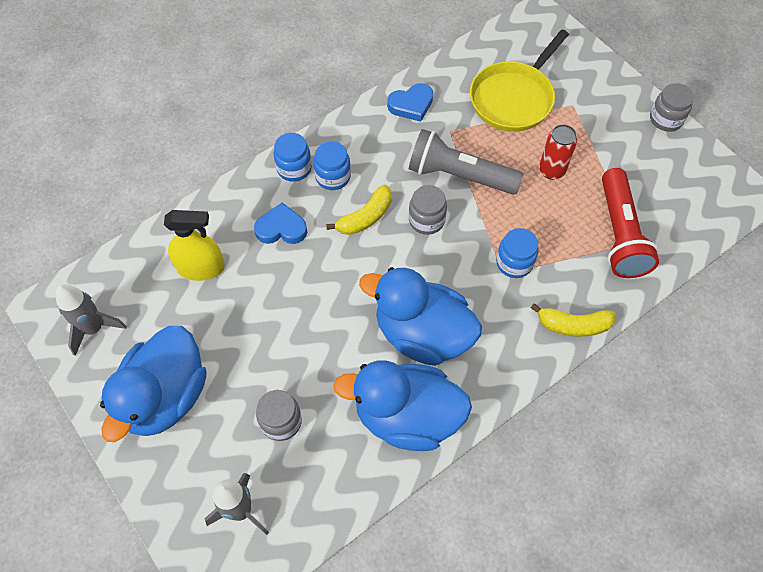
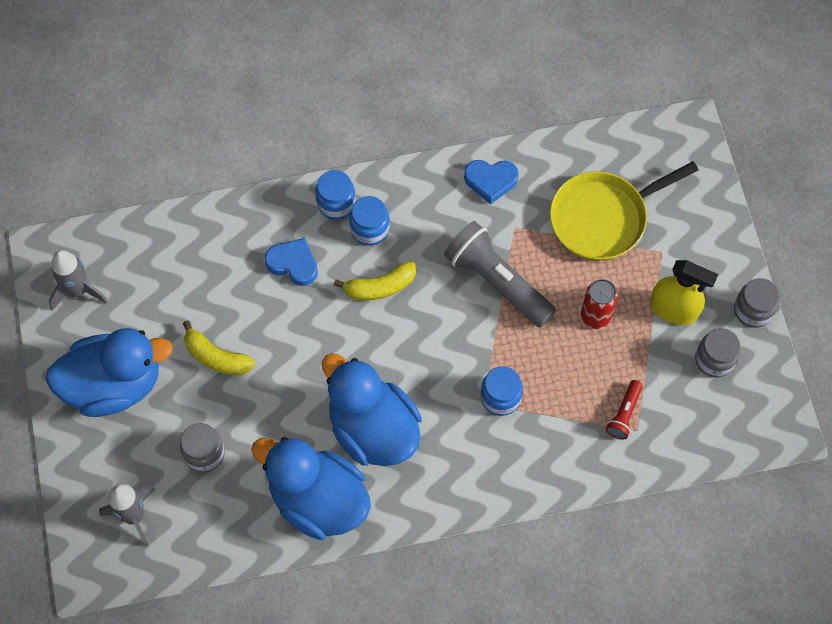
camera: 25 degrees right, 5 degrees up
blue duck [100,326,207,442] -> blue duck turned 150 degrees counterclockwise [46,328,173,417]
yellow spray bottle [164,210,225,281] -> yellow spray bottle moved to [650,260,718,325]
grey jar [409,185,447,235] -> grey jar moved to [695,328,740,378]
yellow banana [531,303,616,337] -> yellow banana moved to [183,320,255,375]
red flashlight [602,168,659,278] -> red flashlight [606,380,643,440], size x0.48

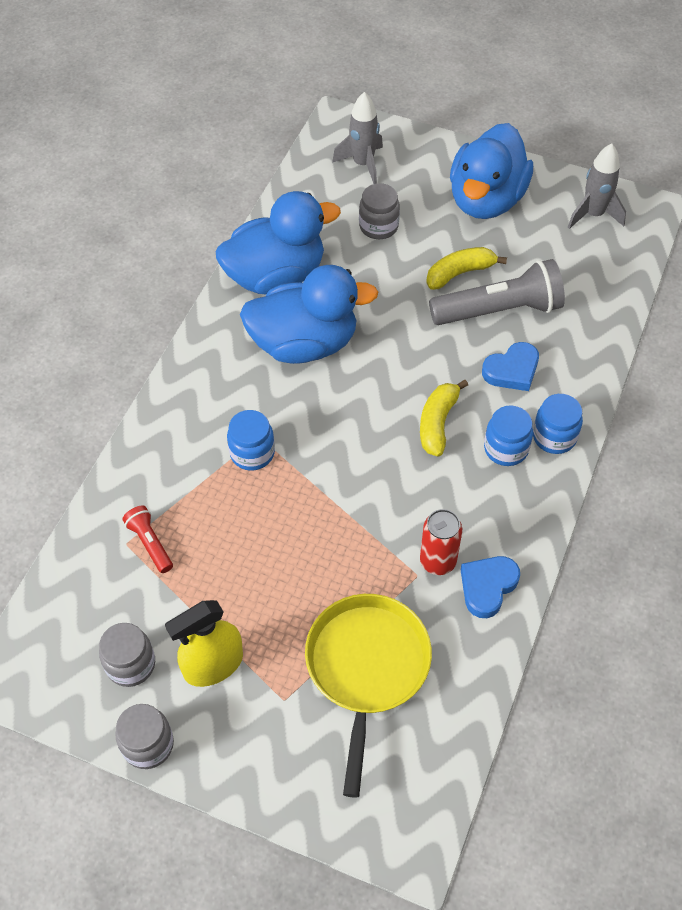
camera: 125 degrees right, 10 degrees down
grey flashlight [444,221,556,328] -> grey flashlight moved to [429,259,565,325]
red can [581,279,618,329] -> red can moved to [420,509,462,575]

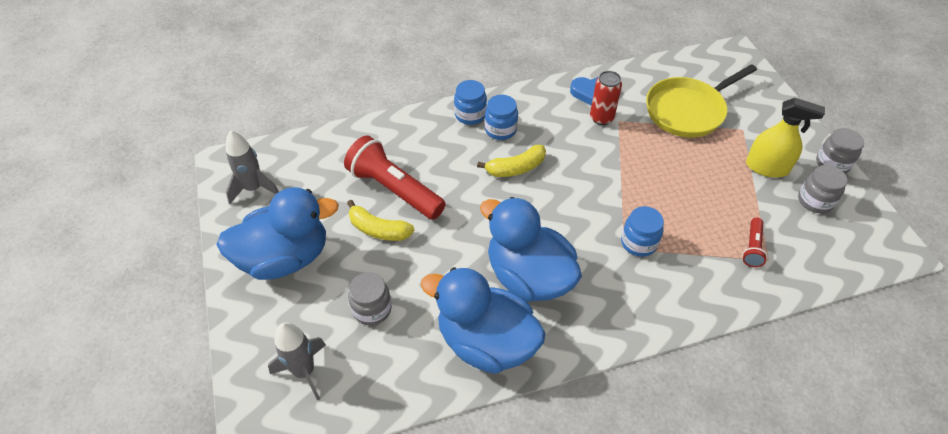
camera: 130 degrees left, 5 degrees down
grey flashlight [429,259,565,325] -> red flashlight [344,135,446,220]
blue heart [482,342,539,391] -> none

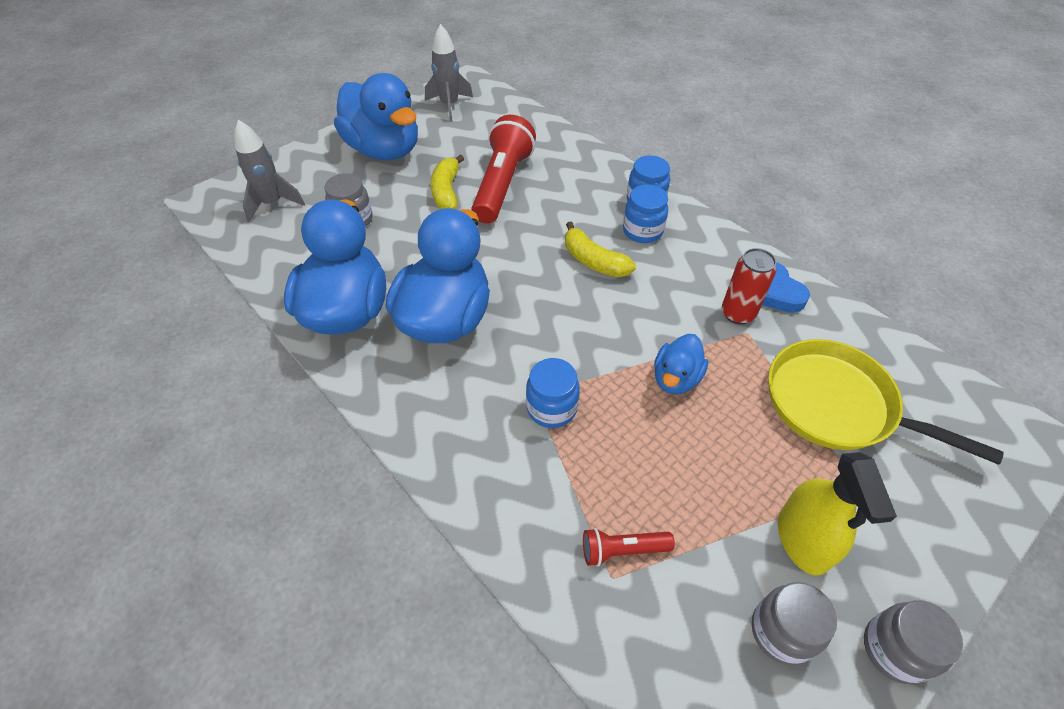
camera: 65 degrees right, 0 degrees up
none -> blue duck [654,334,708,395]

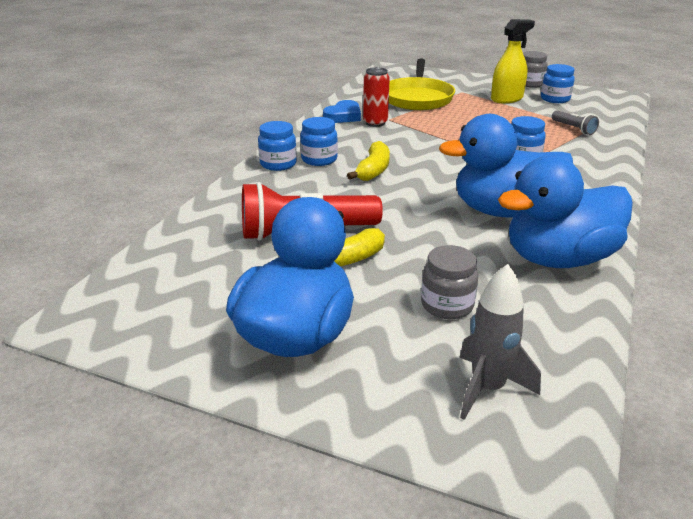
camera: 115 degrees left, 20 degrees down
grey rocket [425,24,473,122] -> none
red flashlight [583,528,675,566] -> grey flashlight [552,110,599,135]
blue duck [654,334,708,395] -> none
grey jar [752,582,837,665] -> blue jar [541,64,575,103]

